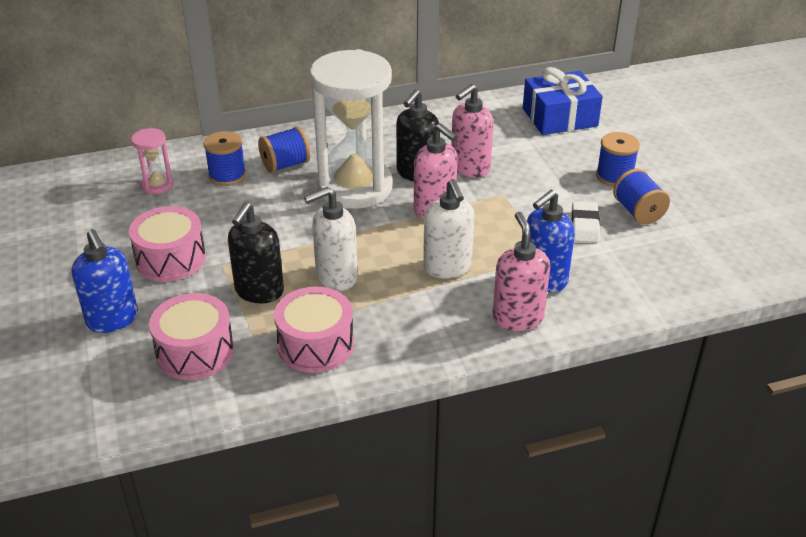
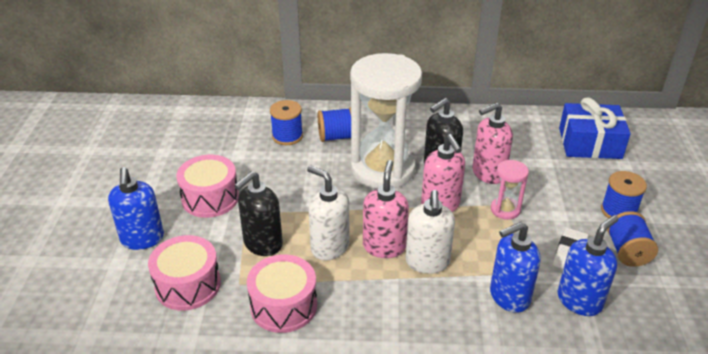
camera: 20 degrees right, 0 degrees up
pink hourglass [131,128,174,194] -> pink hourglass moved to [491,160,529,220]
white soap dispenser [304,187,358,291] -> white soap dispenser turned 45 degrees clockwise [307,165,349,260]
pink soap dispenser [492,212,550,331] -> pink soap dispenser moved to [363,160,409,258]
none -> blue soap dispenser [558,215,618,316]

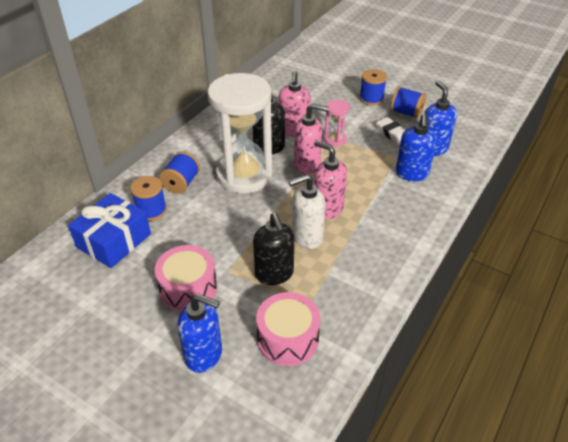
camera: 60 degrees left, 5 degrees up
pink drum [247,255,317,333] -> none
white soap dispenser [406,190,455,274] -> none
blue gift [559,97,631,159] -> blue gift moved to [68,193,151,268]

